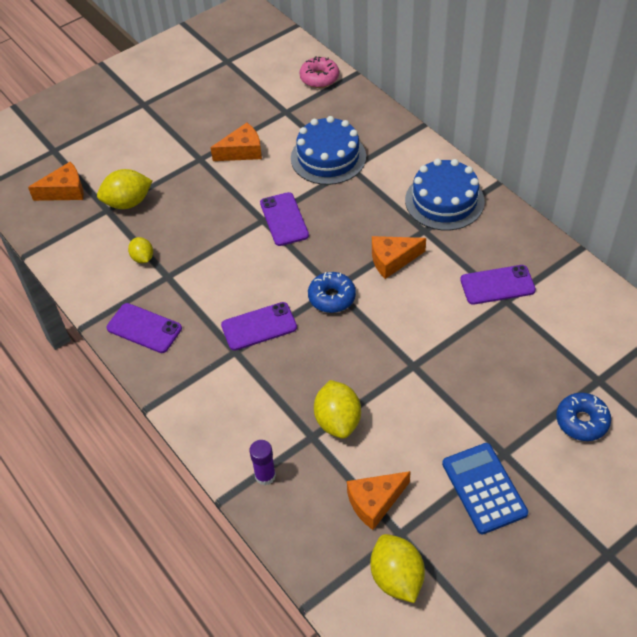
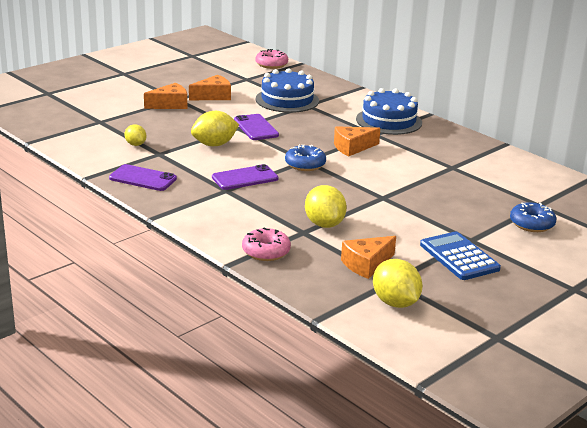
camera: 10 degrees left, 25 degrees down
orange cheese [28,162,84,201] -> orange cheese moved to [144,83,187,109]
yellow lemon [97,169,152,209] -> yellow lemon moved to [191,111,239,146]
purple glue stick [249,440,276,485] -> pink donut [242,228,291,261]
purple phone [460,265,536,305] -> none

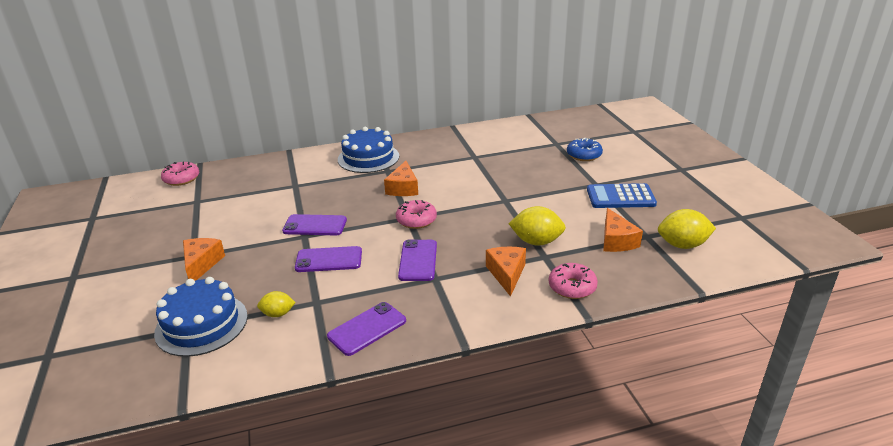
camera: 60 degrees left, 5 degrees up
orange cheese [189,75,231,100] -> orange cheese moved to [486,247,526,297]
yellow lemon [191,111,239,146] -> purple phone [295,246,362,272]
blue cake [256,68,319,113] -> blue cake moved to [154,277,248,357]
blue donut [285,145,326,171] -> pink donut [396,200,437,229]

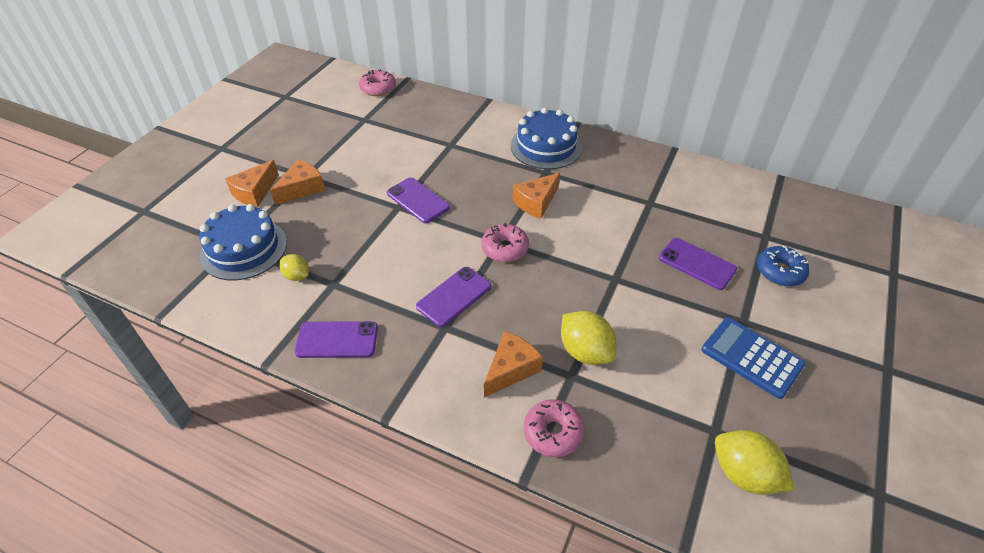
camera: 40 degrees right, 15 degrees up
purple phone [295,246,362,272] -> purple phone moved to [659,238,737,290]
orange cheese [603,208,643,252] -> orange cheese moved to [225,160,279,207]

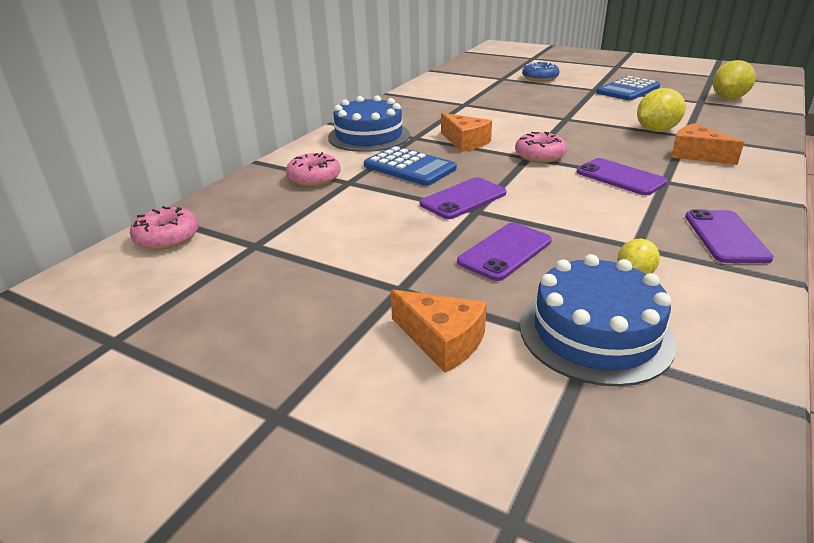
camera: 85 degrees left, 15 degrees down
orange cheese [270,160,325,205] -> none
pink donut [524,399,585,457] -> pink donut moved to [286,152,341,186]
purple phone [659,238,737,290] -> purple phone moved to [457,223,552,281]
none -> blue calculator [364,146,457,186]

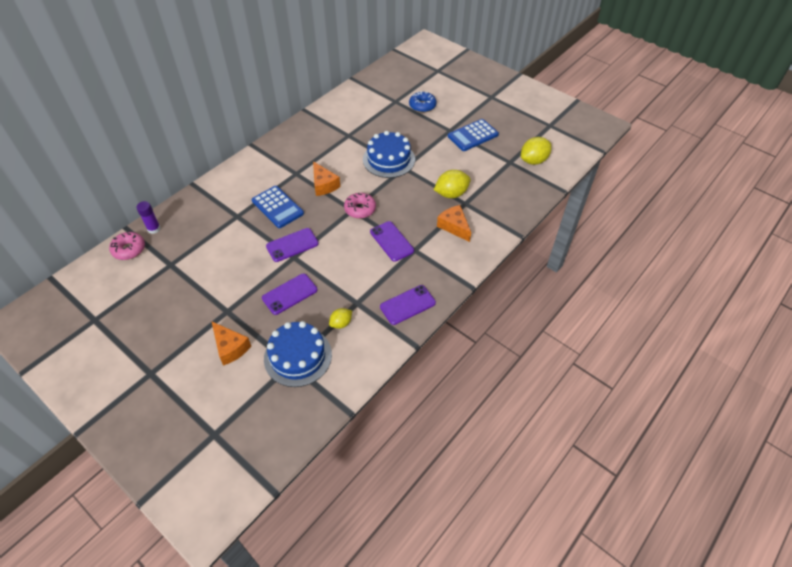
camera: 10 degrees right, 20 degrees up
pink donut [286,152,341,186] -> none
blue cake [328,95,410,152] -> blue cake moved to [363,131,415,178]
purple phone [685,209,774,263] -> purple phone turned 45 degrees clockwise [380,285,436,325]
none -> purple glue stick [136,201,161,234]

